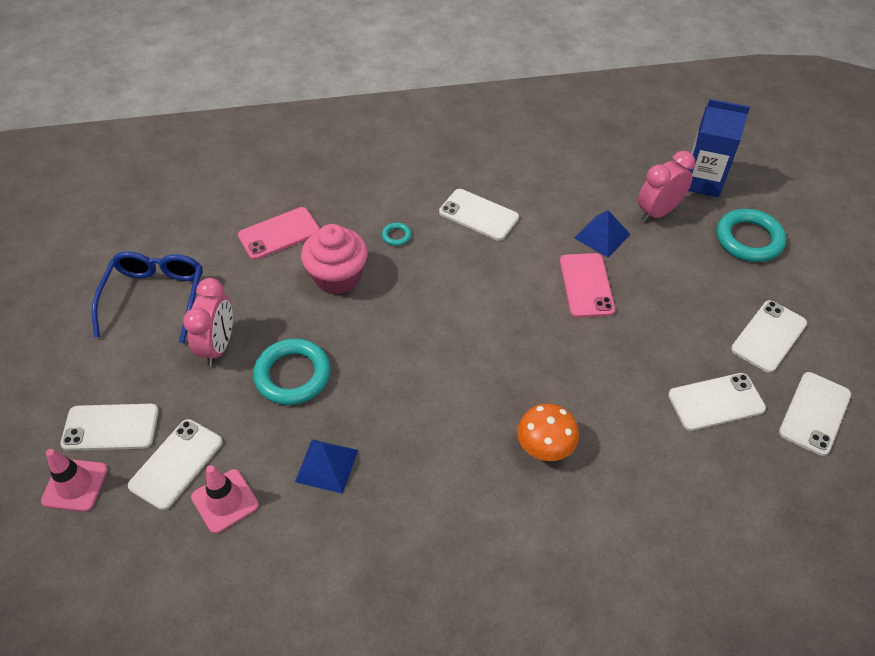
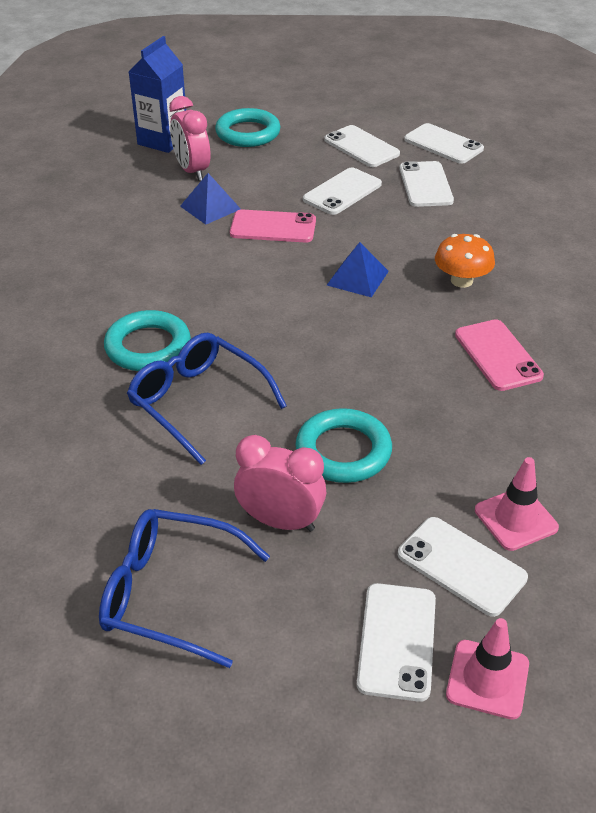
camera: 80 degrees left, 10 degrees down
pink phone [238,207,320,260] -> pink phone moved to [455,319,544,391]
blue pyramid [295,439,358,494] -> blue pyramid moved to [327,242,389,297]
pink cupcake [301,224,368,295] -> blue glasses [127,333,287,465]
turquoise ring [382,223,411,246] -> turquoise ring [104,310,191,371], size x2.27
white phone [439,189,519,241] -> white phone moved to [303,167,382,215]

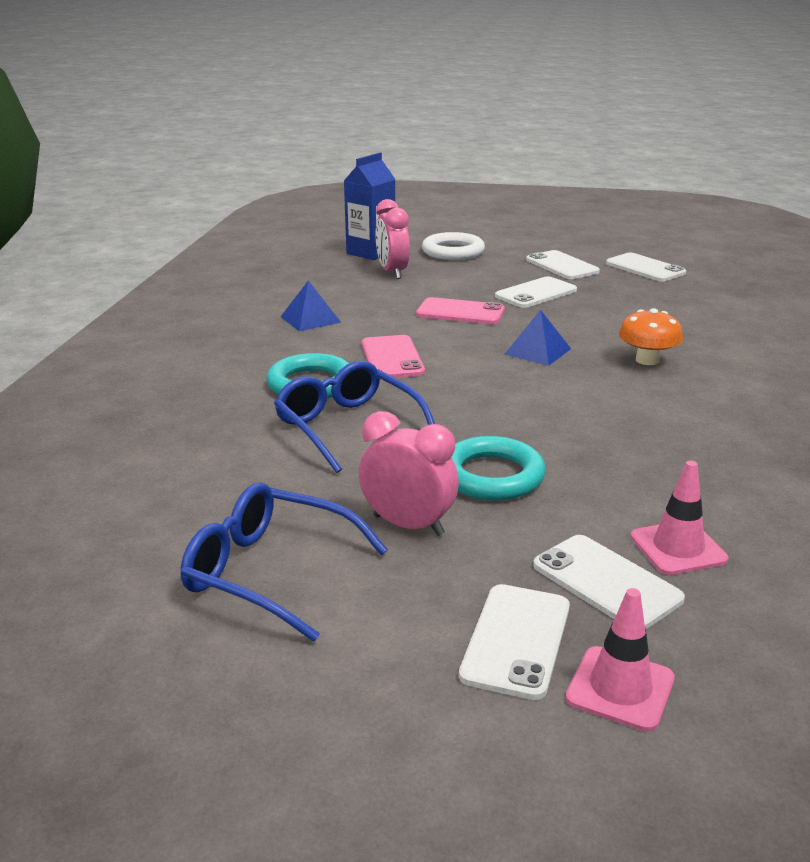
camera: 10 degrees right, 15 degrees down
blue pyramid [180,173,241,225] -> blue pyramid moved to [280,280,341,332]
turquoise ring [215,108,280,147] -> white ring [422,232,485,260]
white phone [399,161,454,207] -> none
pink phone [455,319,544,391] -> pink phone moved to [362,335,425,378]

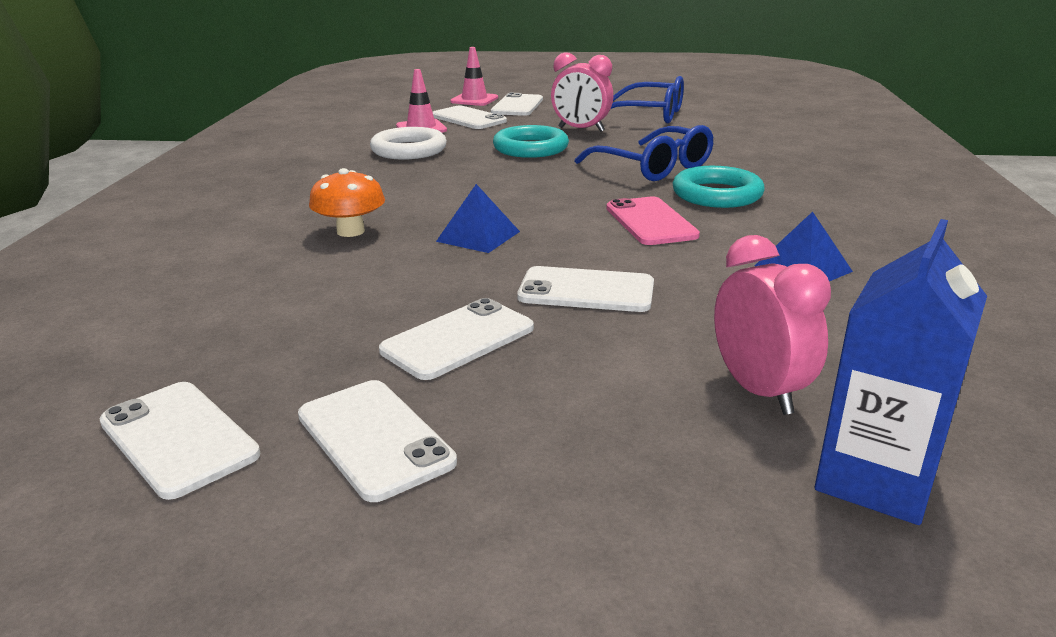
camera: 175 degrees right, 0 degrees up
pink phone [416,297,505,324] -> white phone [517,266,654,312]
white ring [422,232,485,260] -> white ring moved to [370,127,447,160]

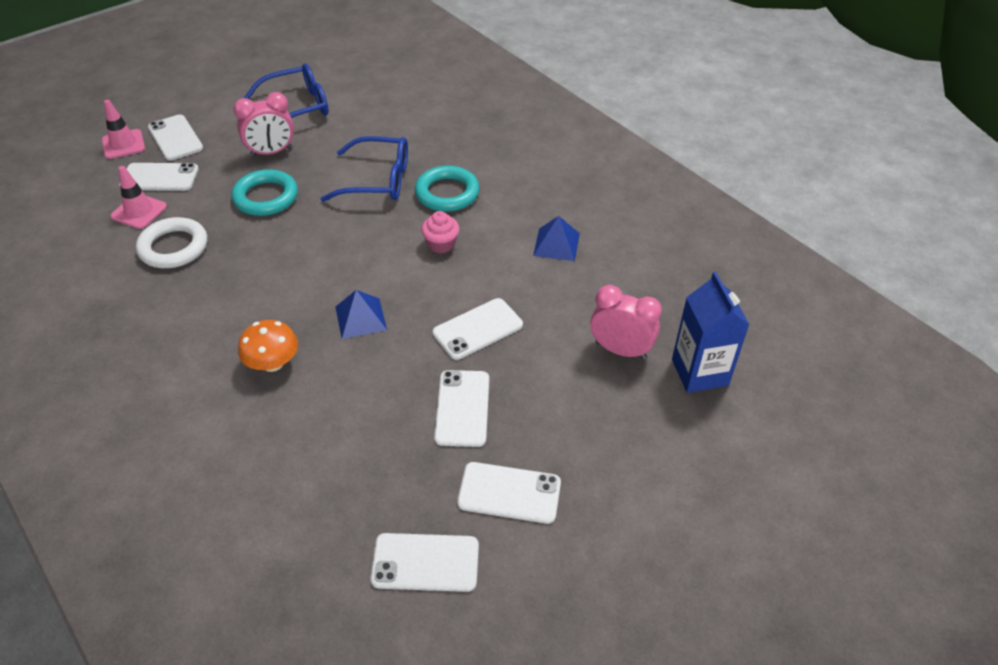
camera: 45 degrees left, 20 degrees up
pink phone [606,196,700,245] -> pink cupcake [421,211,459,253]

